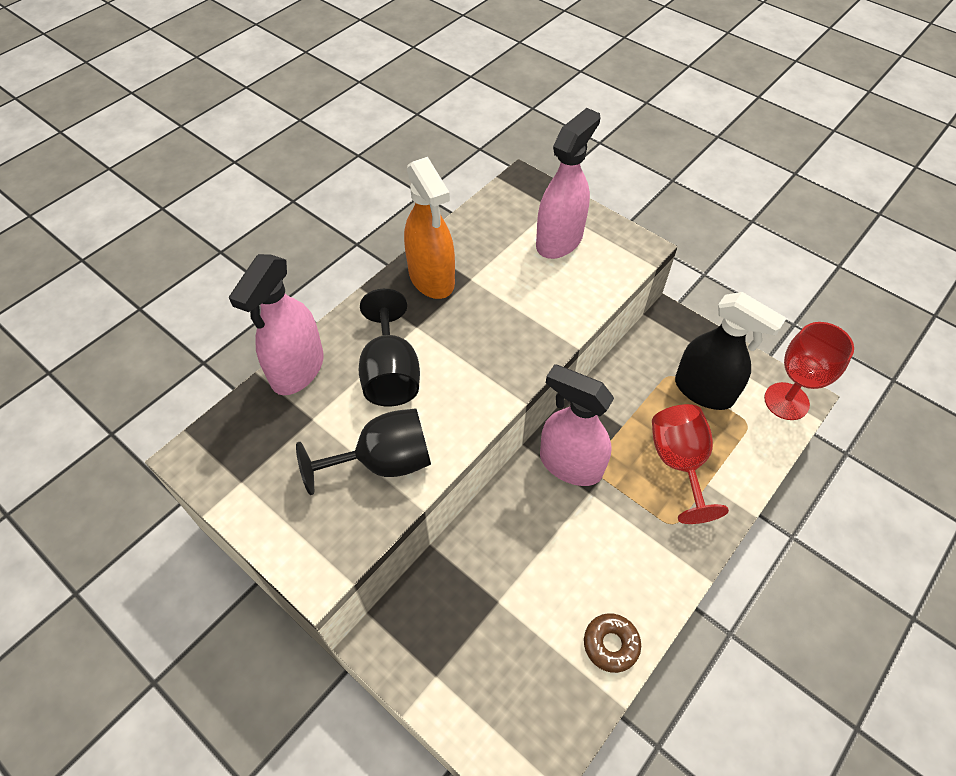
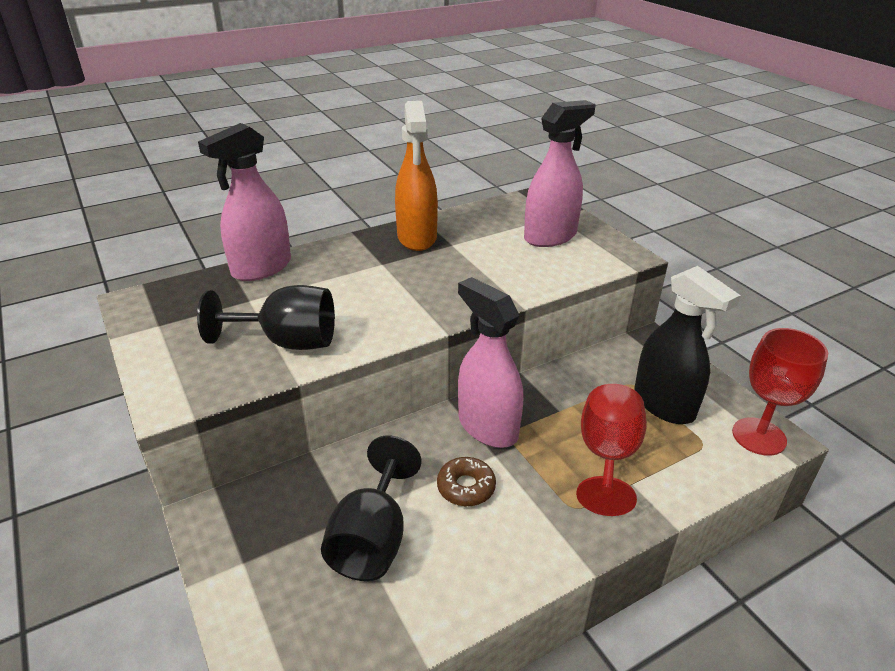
camera: 20 degrees right, 20 degrees down
black goblet [359,289,420,406] -> black goblet moved to [321,435,421,581]
brown donut [584,613,641,673] -> brown donut moved to [437,457,496,506]

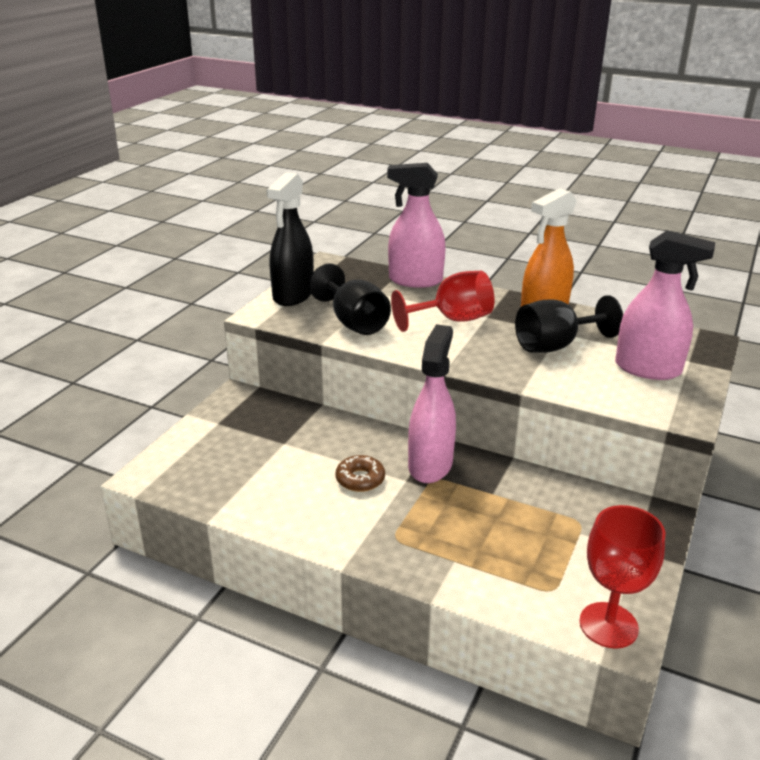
camera: 55 degrees right, 5 degrees down
black goblet [321,435,421,581] -> black goblet moved to [515,295,623,353]
red goblet [576,384,647,516] -> red goblet moved to [391,271,495,332]
black spray bottle [634,266,741,424] -> black spray bottle moved to [267,172,314,306]

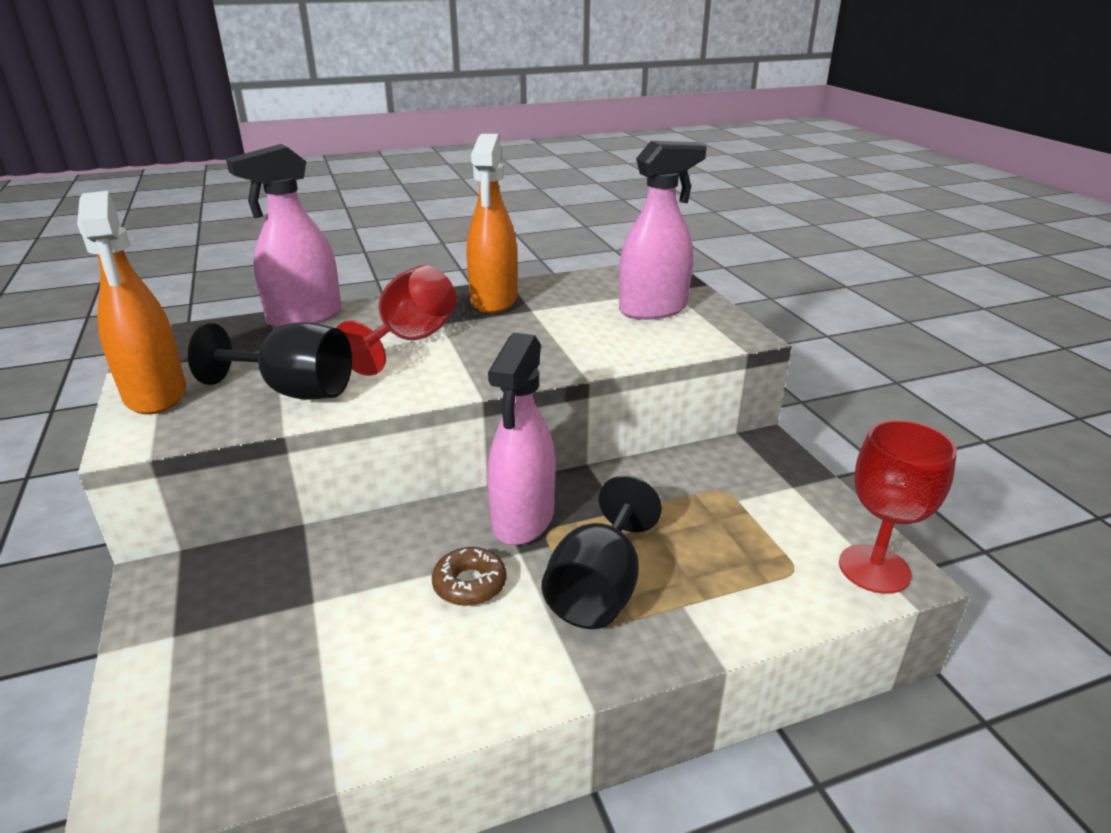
camera: 45 degrees left, 0 degrees up
black spray bottle [267,172,314,306] -> orange spray bottle [77,191,186,415]
pink spray bottle [408,324,456,483] -> pink spray bottle turned 135 degrees counterclockwise [487,333,555,545]
black goblet [515,295,623,353] -> black goblet moved to [542,475,662,629]

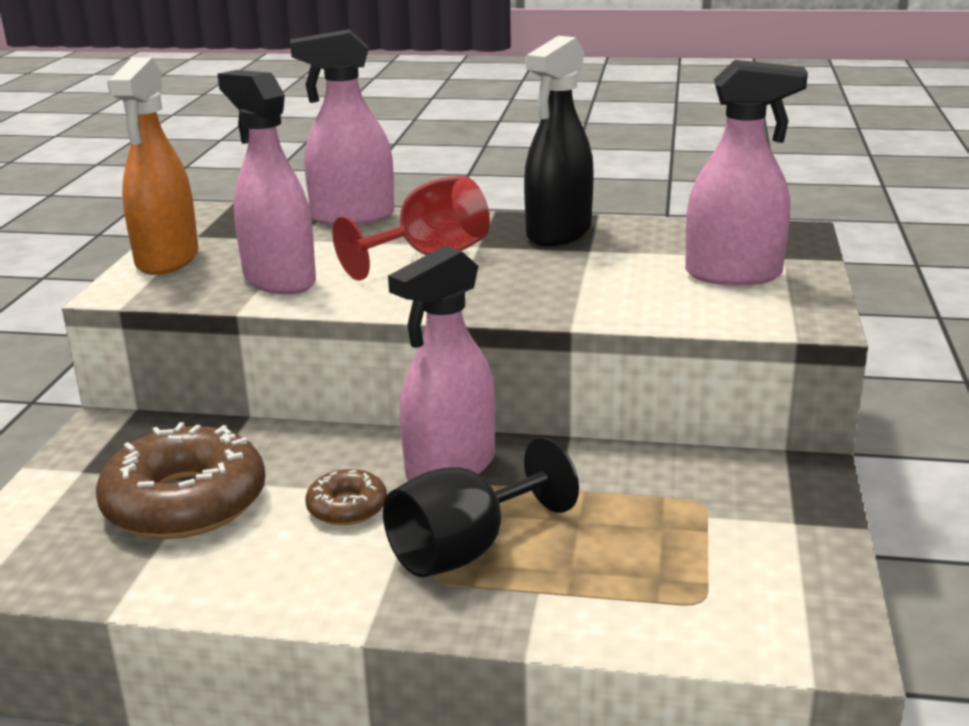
camera: 30 degrees right, 5 degrees down
black goblet [188,322,352,400] -> pink spray bottle [217,70,316,295]
orange spray bottle [467,134,518,313] -> black spray bottle [524,36,594,246]
red goblet [839,420,957,594] -> none
none -> brown donut [96,422,265,539]

